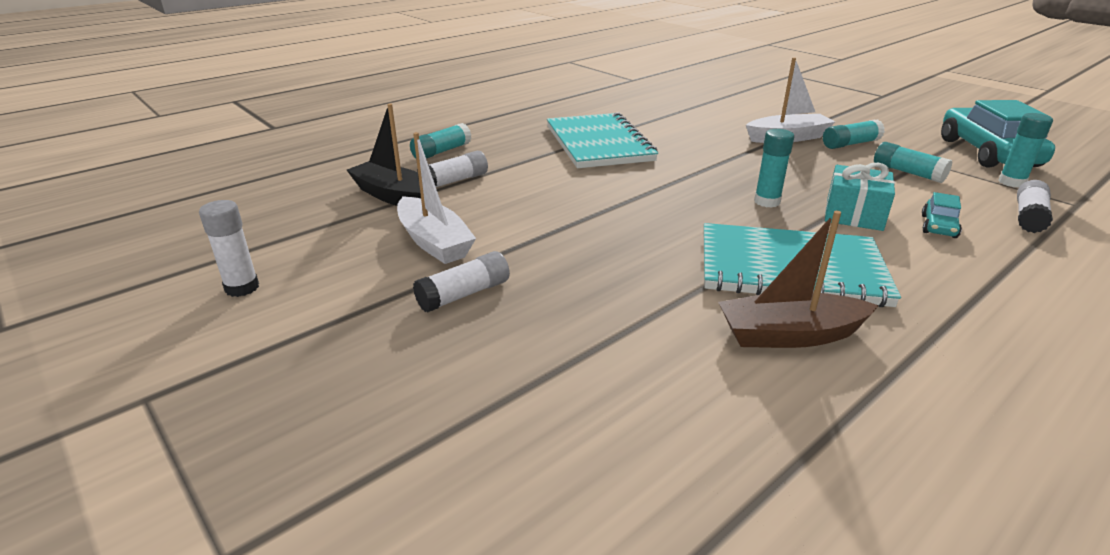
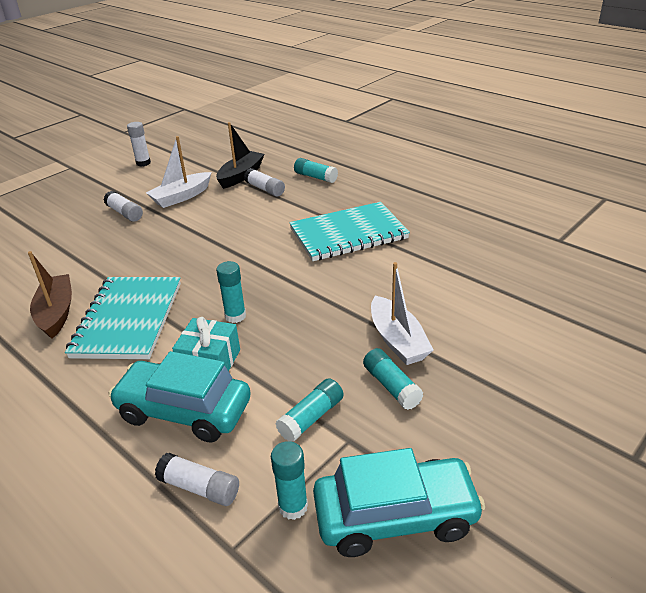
camera: 85 degrees right, 5 degrees up
turquoise car [922,192,962,238] -> turquoise car [108,351,251,443], size x2.25

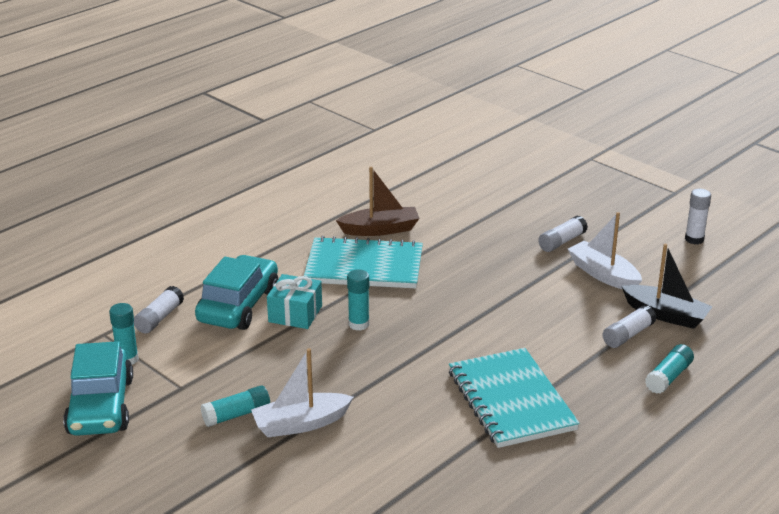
camera: 90 degrees right, 5 degrees down
turquoise glue stick [275,378,344,442] -> none

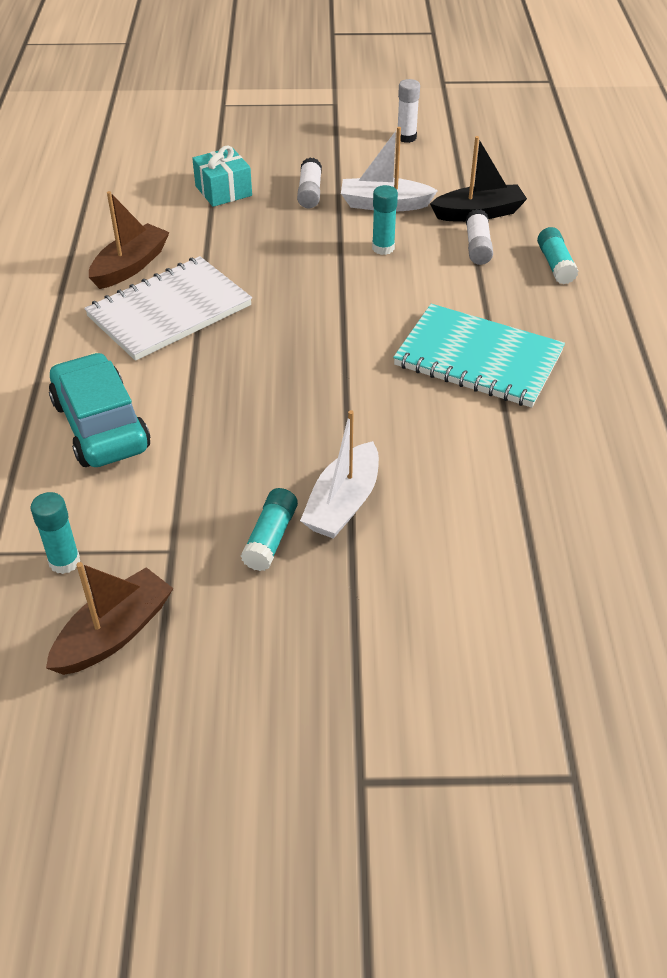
camera: 45 degrees left, 15 degrees up
turquoise car [63,341,133,436] -> brown boat [46,562,174,675]
white glue stick [134,286,184,333] -> none
turquoise gift [267,274,322,329] -> turquoise gift moved to [192,145,252,207]
turquoise notebook [304,236,423,288] -> white notebook [84,256,252,361]
turquoise glue stick [347,269,369,331] -> turquoise glue stick moved to [372,185,398,255]

